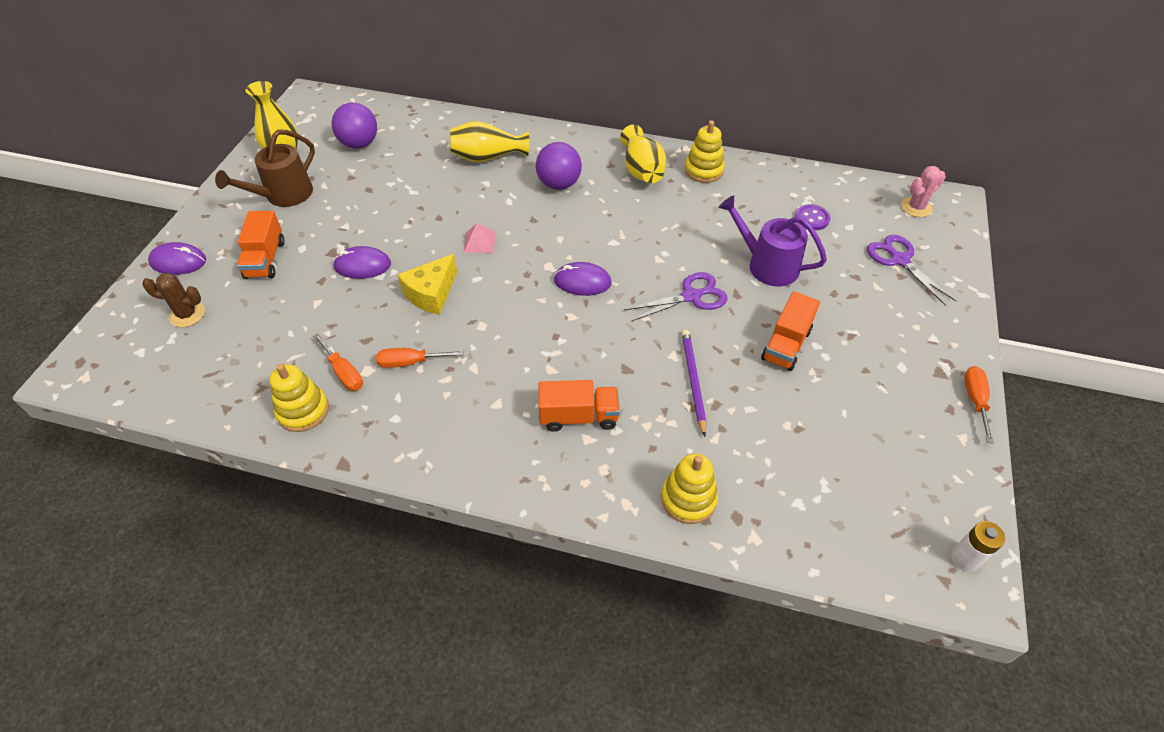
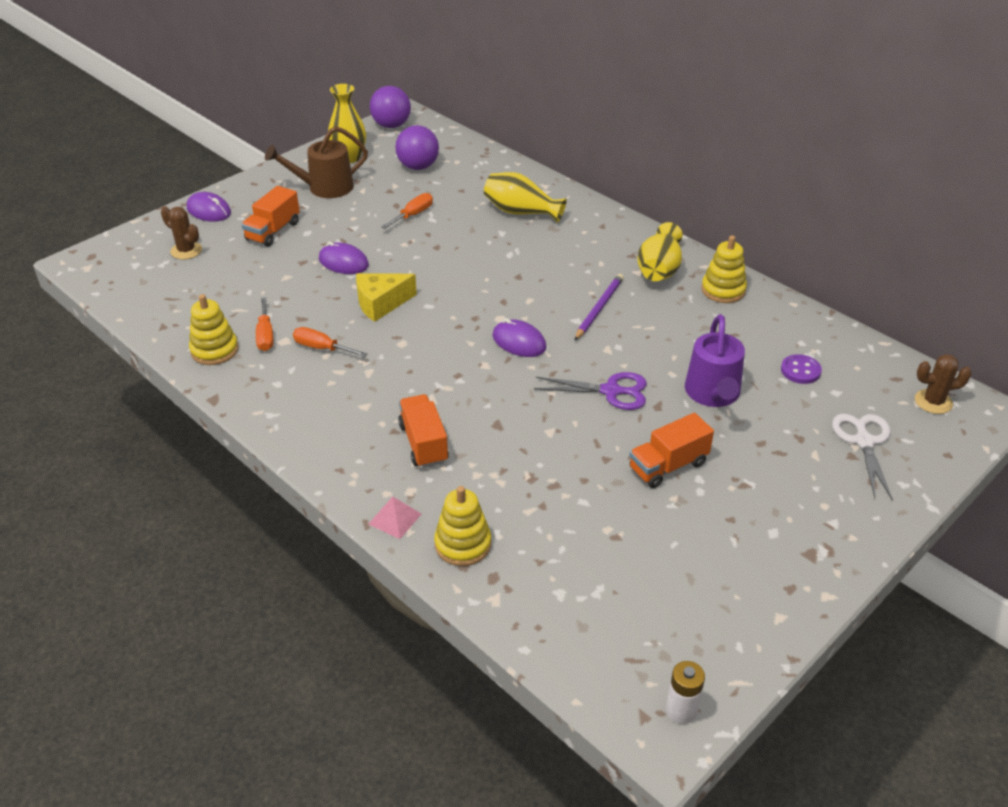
camera: 30 degrees right, 10 degrees down
pink pyramid [463,223,496,253] -> pink pyramid moved to [369,497,421,539]
purple ball [536,142,582,190] -> purple ball moved to [370,86,411,128]
orange truck [538,380,620,432] -> orange truck turned 135 degrees counterclockwise [398,394,449,468]
purple pencil [682,330,706,437] -> purple pencil moved to [574,274,624,341]
purple watering can [718,195,827,286] -> purple watering can turned 150 degrees counterclockwise [685,314,745,407]
purple scissors [867,235,957,306] -> white scissors [832,414,893,501]
pink cactus [901,166,946,217] -> brown cactus [915,354,972,414]
orange screwdriver [964,366,994,443] -> orange screwdriver moved to [381,193,433,229]

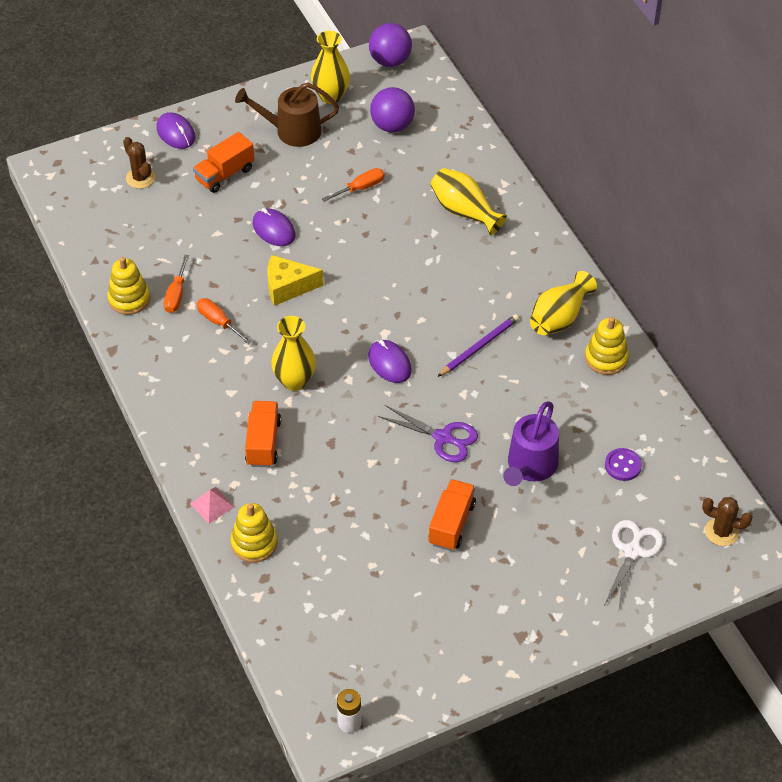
camera: 20 degrees right, 10 degrees up
orange truck [629,413,714,488] -> orange truck turned 120 degrees clockwise [429,479,476,551]
none -> yellow vase [271,316,316,391]

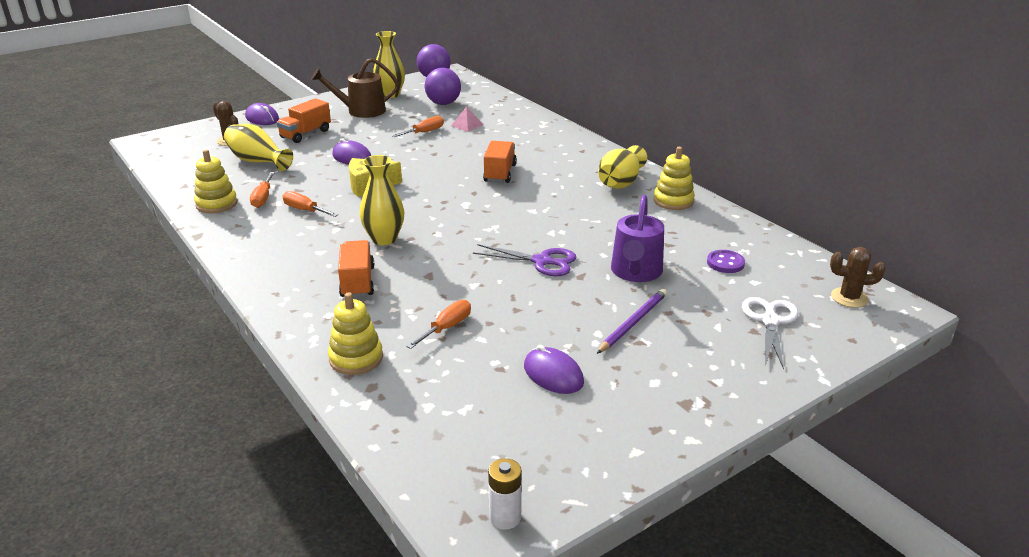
camera: 10 degrees left, 20 degrees down
pink pyramid [190,487,234,524] -> pink pyramid moved to [451,106,483,132]
purple mouse [368,340,412,383] -> purple mouse moved to [524,345,584,394]
orange truck [429,479,476,551] -> orange truck moved to [483,141,517,183]
yellow vase [431,168,507,235] -> yellow vase moved to [224,124,293,171]
purple pencil [437,314,519,377] -> purple pencil moved to [597,289,667,354]
none -> orange screwdriver [406,300,471,349]

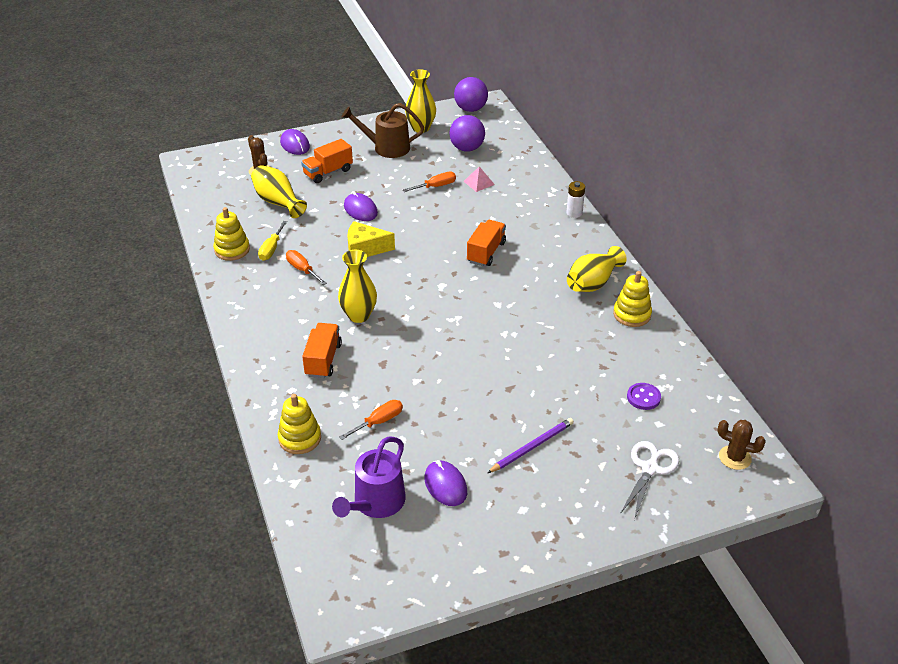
camera: 15 degrees right, 10 degrees up
orange screwdriver [250,172,275,208] -> yellow screwdriver [258,221,287,261]
purple scissors [473,244,577,276] -> none
white battery [488,458,522,530] -> white battery moved to [566,181,585,218]
purple watering can [611,195,664,282] -> purple watering can moved to [332,437,406,518]

